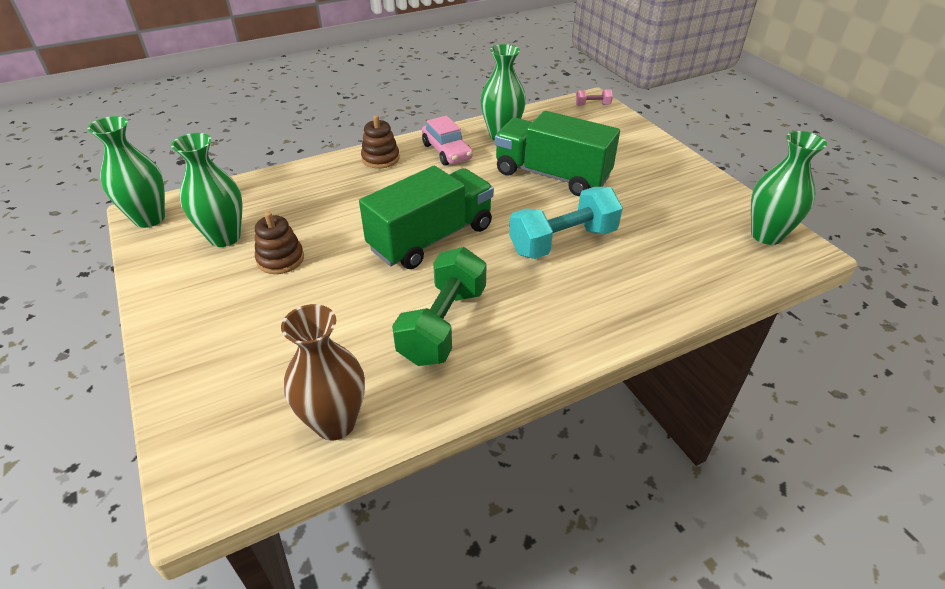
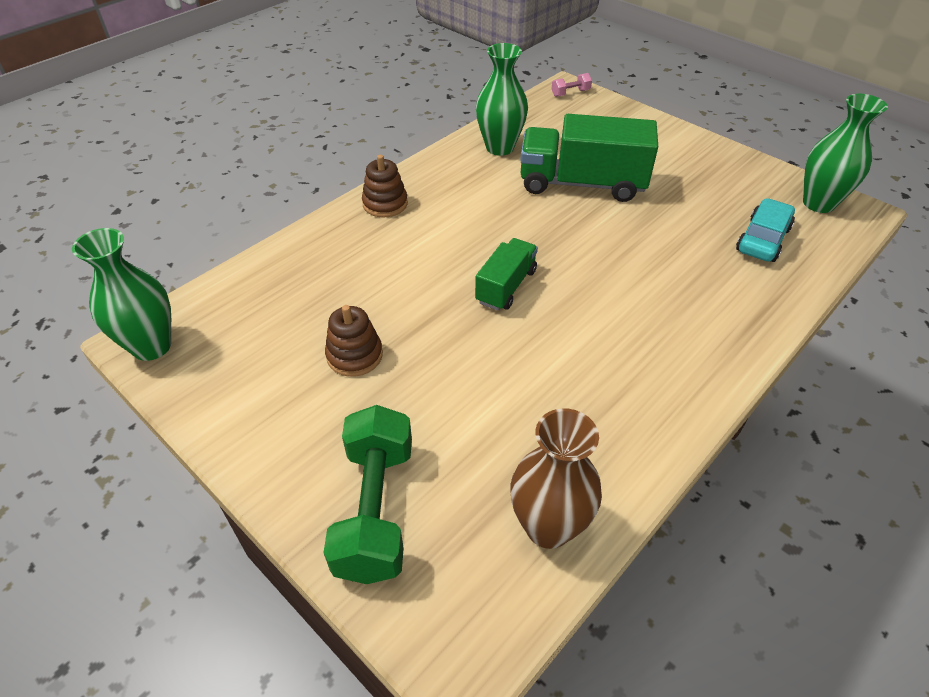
camera: 20 degrees left, 5 degrees up
green vase [171,133,243,247] -> none
green truck [359,166,494,269] -> green truck [475,238,538,311], size x0.55
green dumbbell [392,247,487,366] -> green dumbbell moved to [323,405,412,584]
pink car [422,115,473,166] -> none
turquoise dumbbell [509,187,623,259] -> none
none -> turquoise car [736,198,795,262]

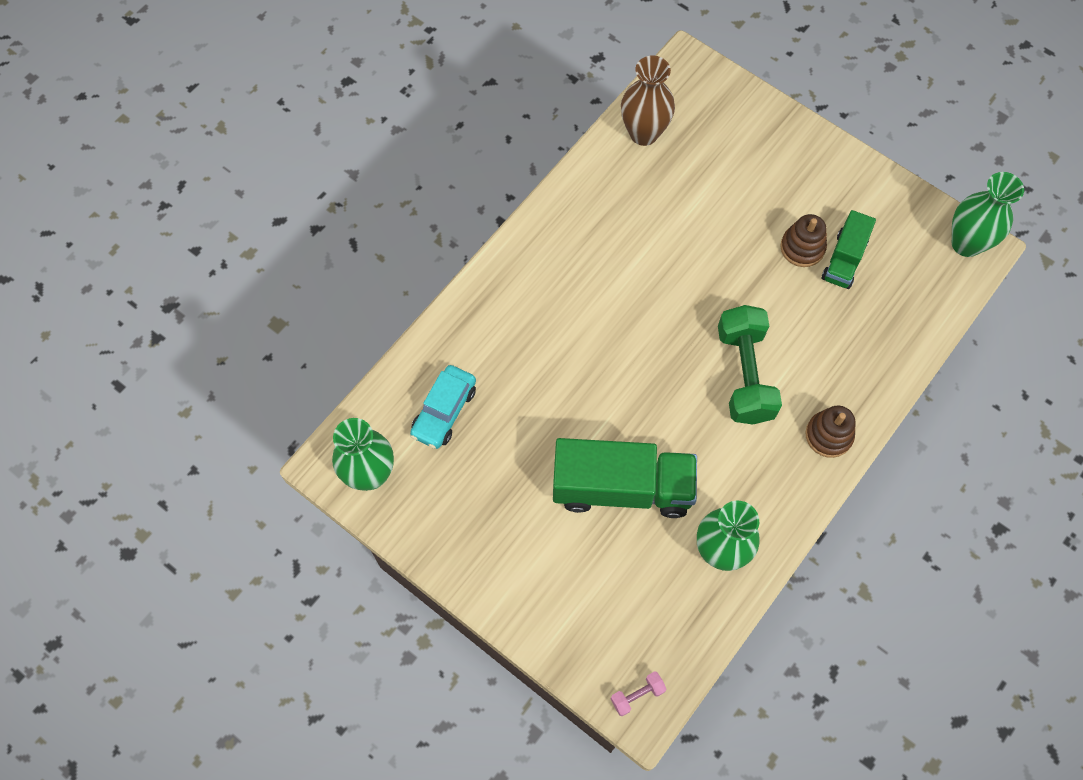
camera: 175 degrees right, 20 degrees up
green dumbbell [323,405,412,584] -> green dumbbell moved to [718,305,782,424]
green truck [475,238,538,311] -> green truck moved to [822,210,876,289]

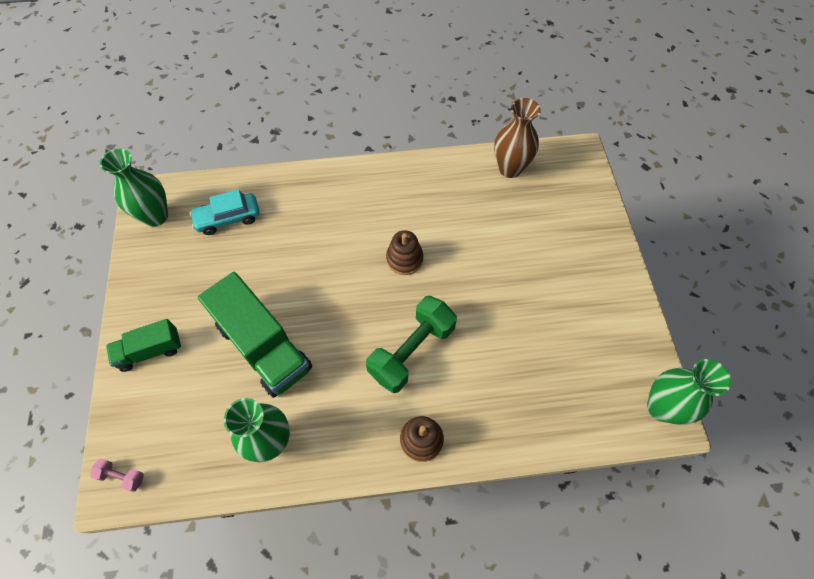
camera: 45 degrees right, 5 degrees down
brown stacking toy [781,214,827,267] -> brown stacking toy moved to [386,230,423,275]
green truck [822,210,876,289] -> green truck moved to [106,319,181,372]

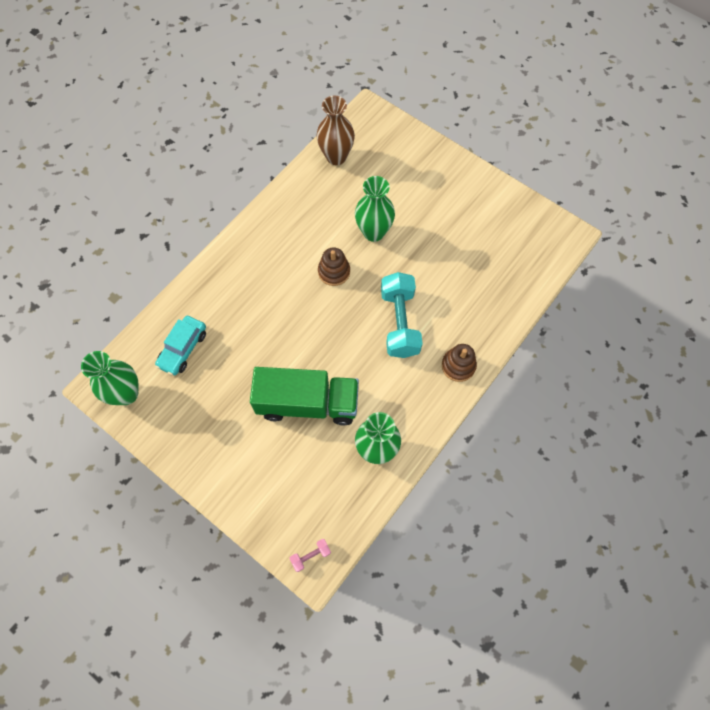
camera: 45 degrees left, 5 degrees up
green truck [106,319,181,372] -> none
green dumbbell [366,296,457,393] -> turquoise dumbbell [381,272,423,358]
green vase [647,359,731,425] -> green vase moved to [355,176,395,242]

